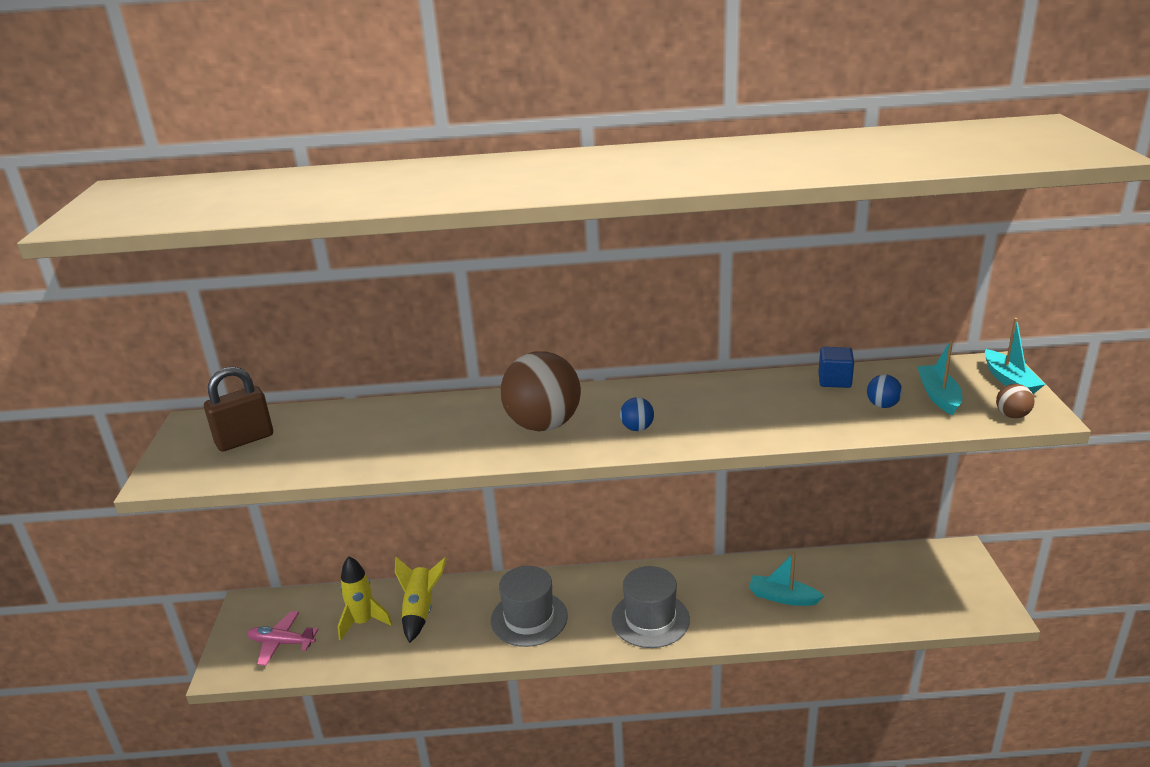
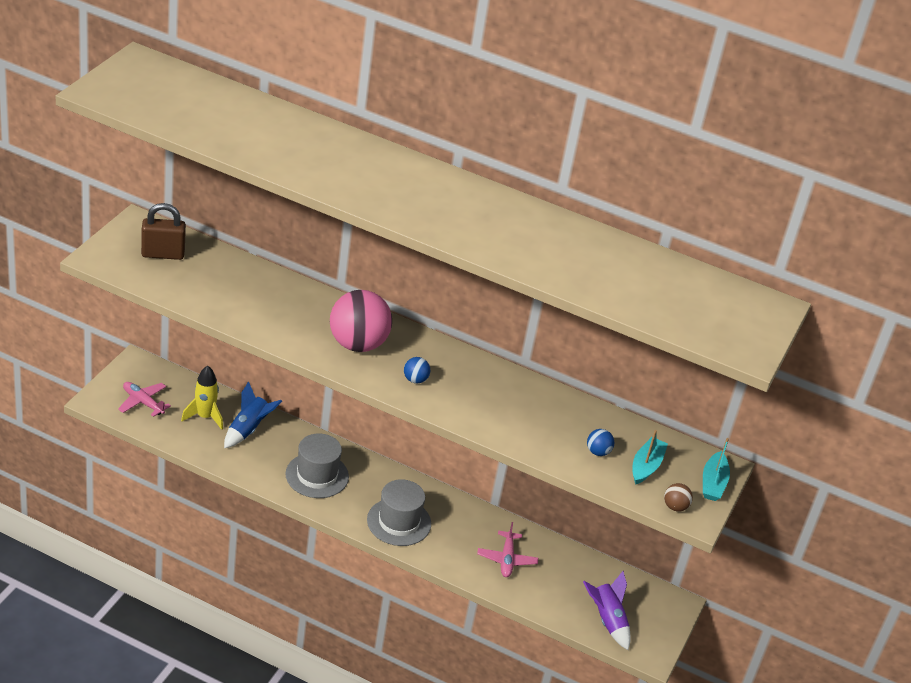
camera: 20 degrees right, 10 degrees up
yellow rocket [395,557,447,643] -> blue rocket [224,382,282,448]
brown ball [501,351,581,431] -> pink ball [330,290,392,352]
turquoise boat [749,552,824,606] -> pink plane [477,522,538,577]
blue cube [818,347,854,388] -> none
none -> purple rocket [583,571,631,650]

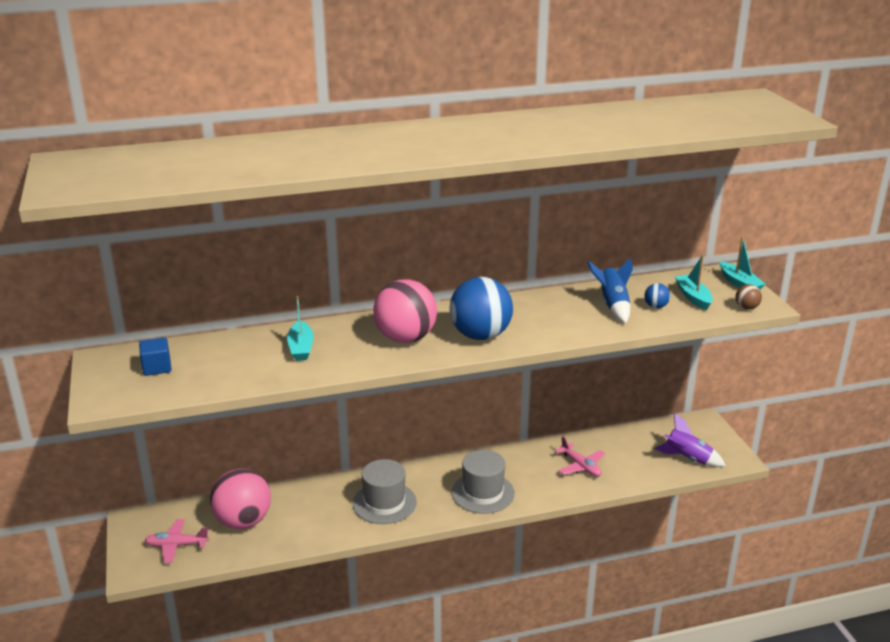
camera: 35 degrees left, 10 degrees down
brown padlock [141,203,186,260] -> blue cube [139,337,171,376]
yellow rocket [181,366,223,430] -> pink ball [210,469,271,529]
blue rocket [224,382,282,448] -> blue rocket moved to [587,258,633,323]
blue ball [404,357,430,384] -> blue ball [450,277,513,340], size x2.37
none -> turquoise boat [287,296,314,361]

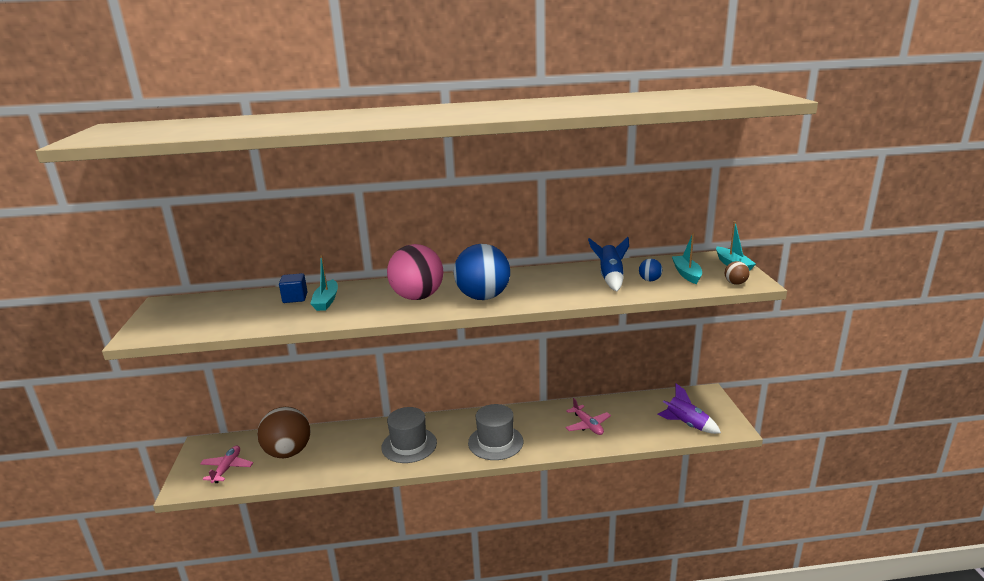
camera: 10 degrees right, 5 degrees down
blue cube [139,337,171,376] -> blue cube moved to [279,273,307,303]
pink plane [144,519,209,563] -> pink plane turned 90 degrees clockwise [200,446,253,483]
pink ball [210,469,271,529] -> brown ball [257,407,310,458]

